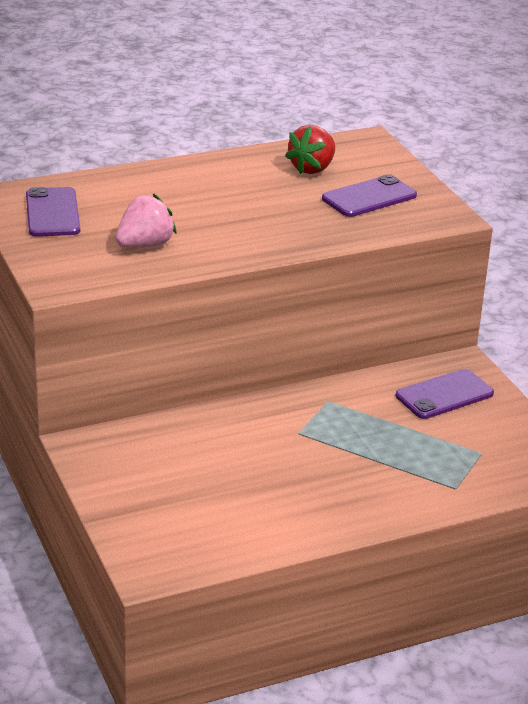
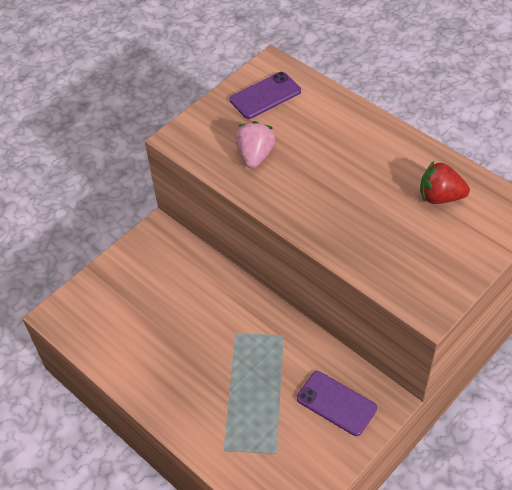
camera: 70 degrees right, 20 degrees up
pink strawberry [115,193,177,248] -> pink strawberry turned 105 degrees counterclockwise [236,121,275,168]
purple phone [322,174,417,217] -> none

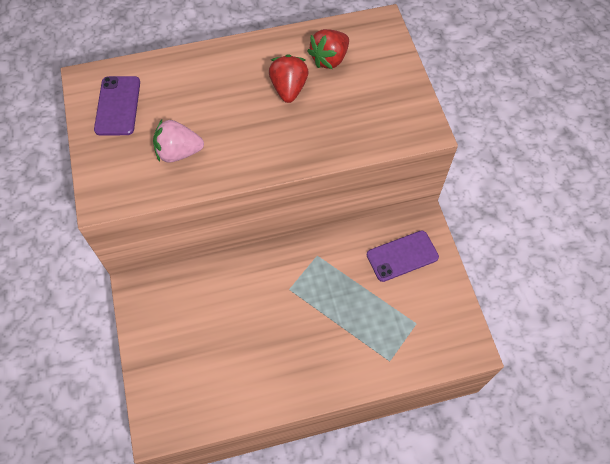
camera: 60 degrees left, 10 degrees up
pink strawberry [236,121,275,168] -> pink strawberry turned 45 degrees counterclockwise [153,120,204,163]
none -> red strawberry [269,54,309,103]

